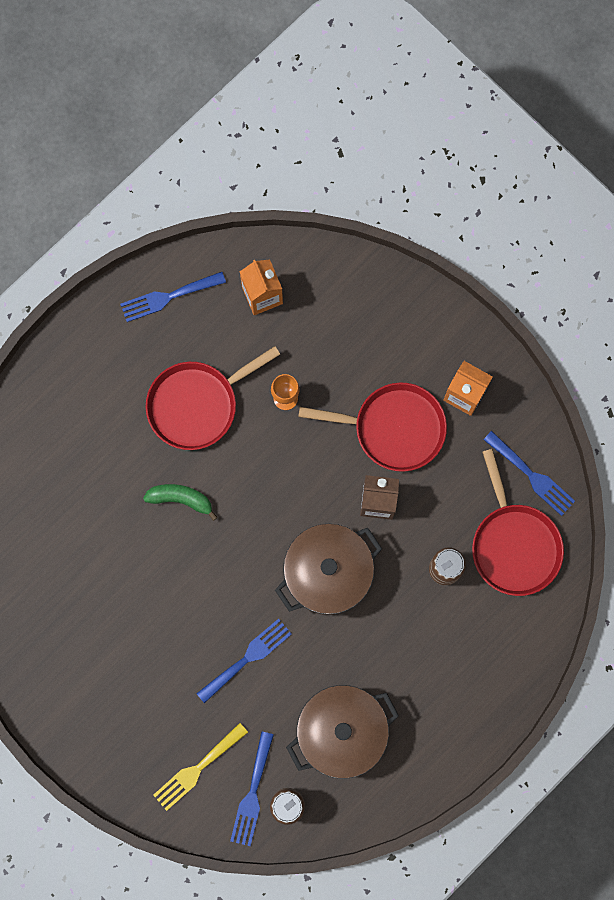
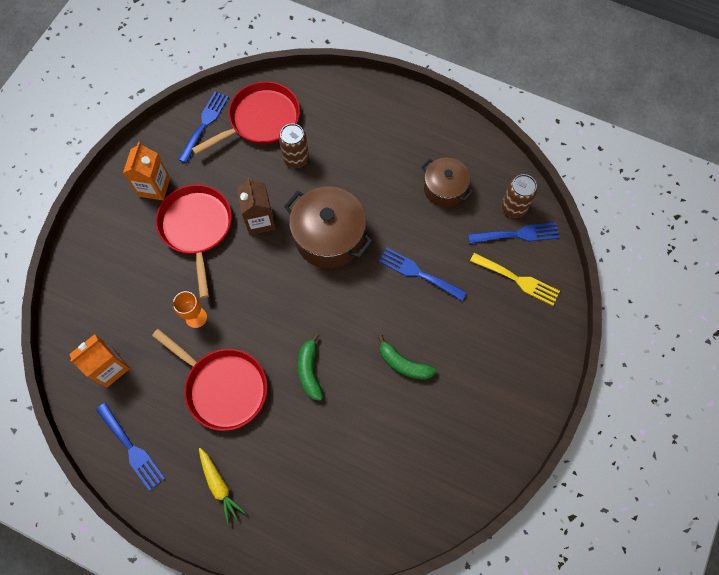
camera: 110 degrees left, 10 degrees down
brown pot [286,685,399,779] -> brown pot [421,158,473,207], size x0.62
none -> yellow carrot [199,448,246,525]
none -> green banana [378,335,437,380]

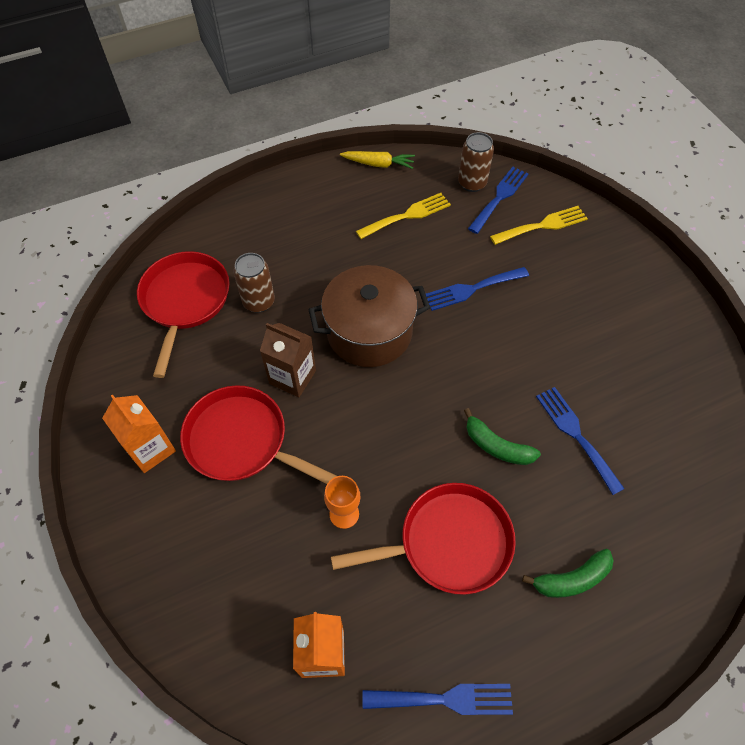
camera: 50 degrees left, 10 degrees down
blue fork [178,91,229,163] -> blue fork moved to [536,387,625,495]
yellow carrot [199,448,246,525] -> yellow carrot moved to [340,151,415,169]
green banana [378,335,437,380] -> green banana moved to [522,549,614,598]
brown pot [421,158,473,207] -> yellow fork [356,193,451,239]

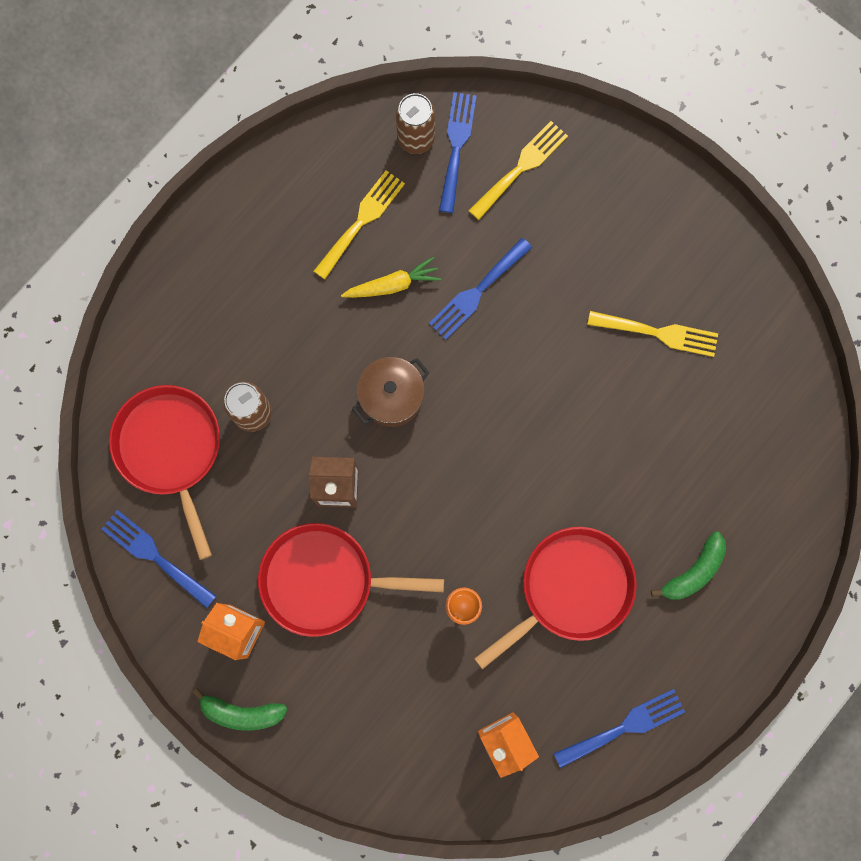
camera: 25 degrees left, 20 degrees up
brown pot [308,265,430,367] -> brown pot [352,357,430,427], size x0.62
yellow carrot [340,151,415,169] -> yellow carrot moved to [341,257,441,298]
green banana [464,408,541,465] -> green banana moved to [192,688,287,731]
blue fork [536,387,625,495] -> blue fork moved to [101,510,216,608]
none -> yellow fork [587,311,718,357]

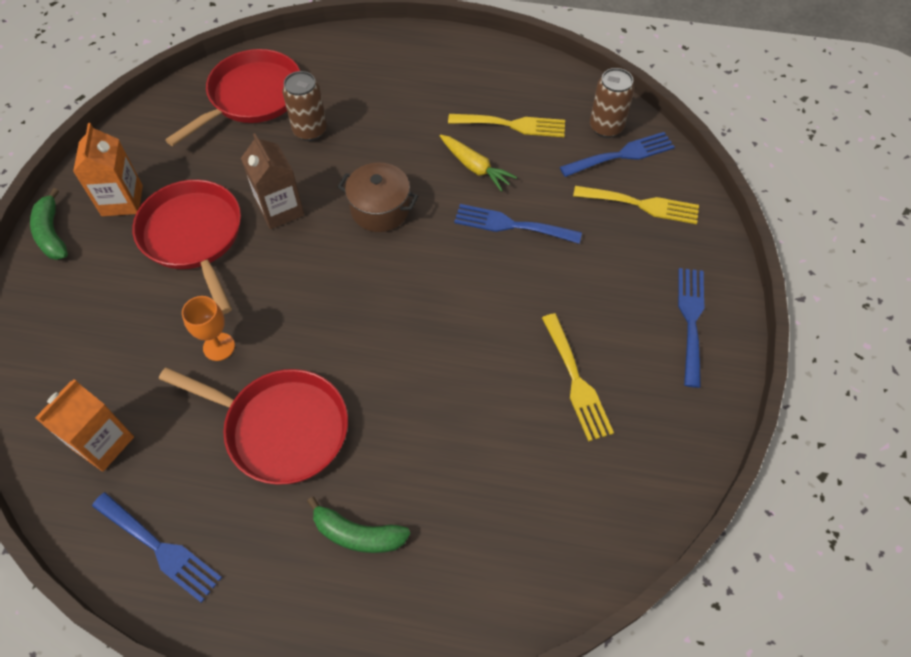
camera: 60 degrees right, 20 degrees down
blue fork [101,510,216,608] -> blue fork moved to [678,268,704,388]

